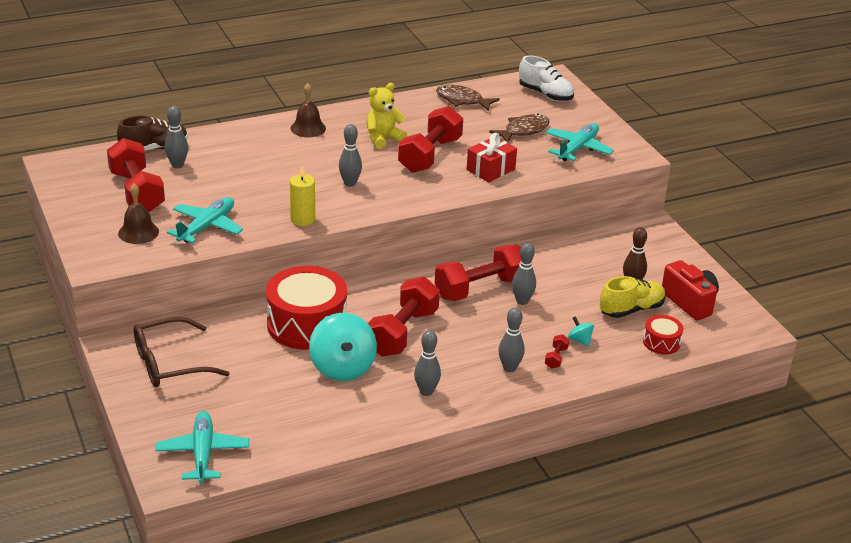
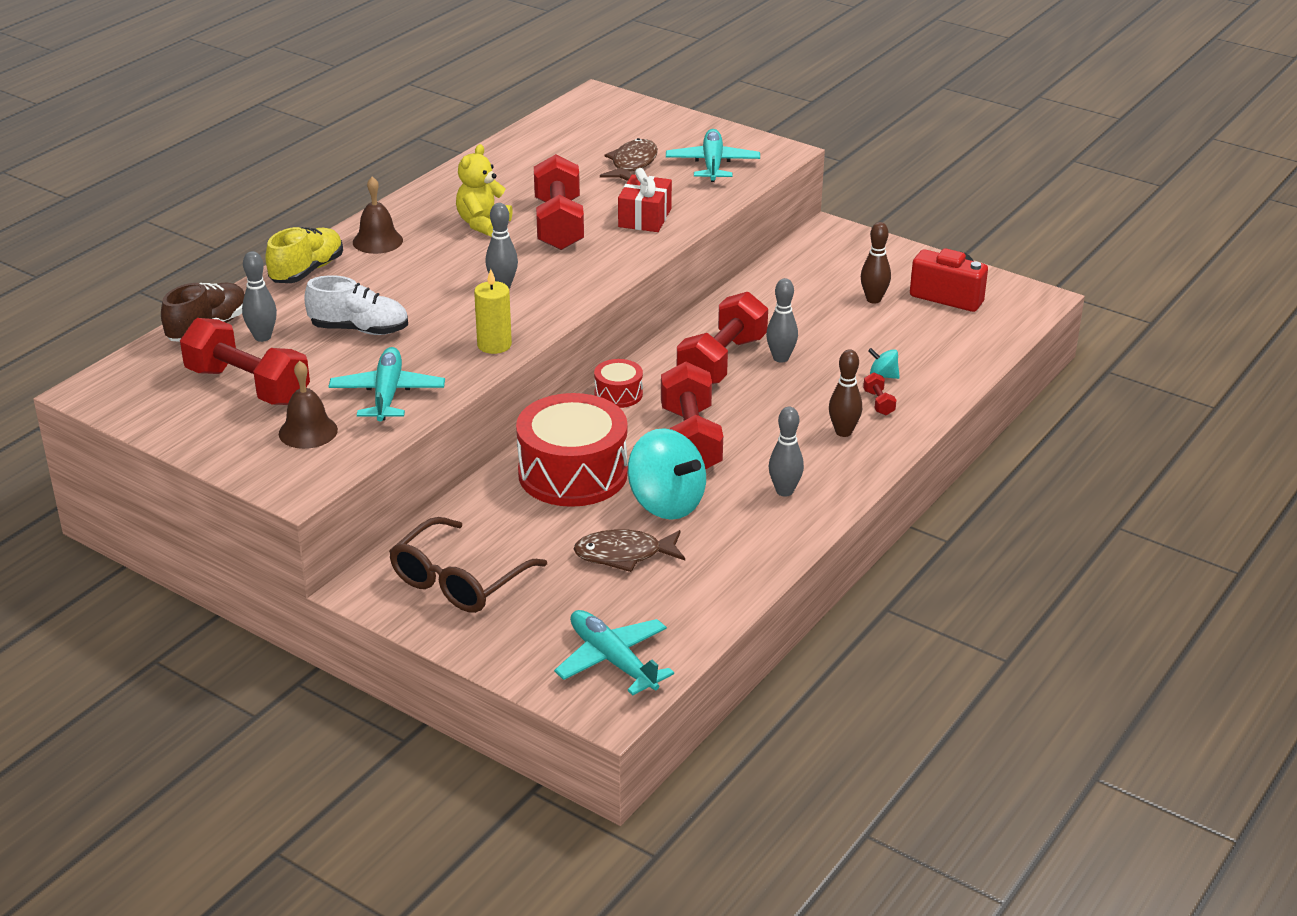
camera: 30 degrees left, 0 degrees up
brown fish [436,85,500,111] -> brown fish moved to [574,529,685,572]
grey bowling pin [498,307,525,372] -> brown bowling pin [829,349,862,437]
white shoe [519,55,574,101] -> white shoe moved to [304,275,408,335]
yellow shoe [600,276,666,318] -> yellow shoe moved to [265,227,343,283]
red drum [643,315,683,354] -> red drum moved to [594,359,643,408]

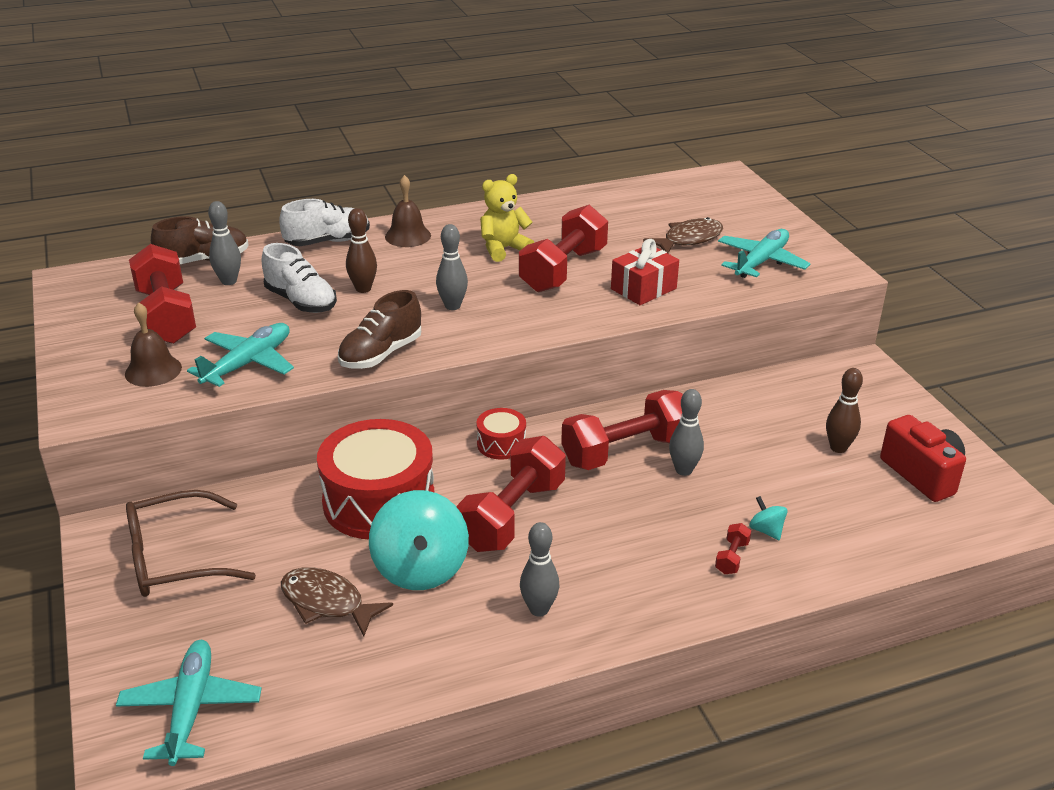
camera: 35 degrees right, 0 degrees up
yellow shoe [265,227,343,283] -> white shoe [279,199,370,246]
yellow candle [474,269,512,354] -> brown shoe [338,290,421,369]
brown bowling pin [829,349,862,437] -> brown bowling pin moved to [346,208,377,293]

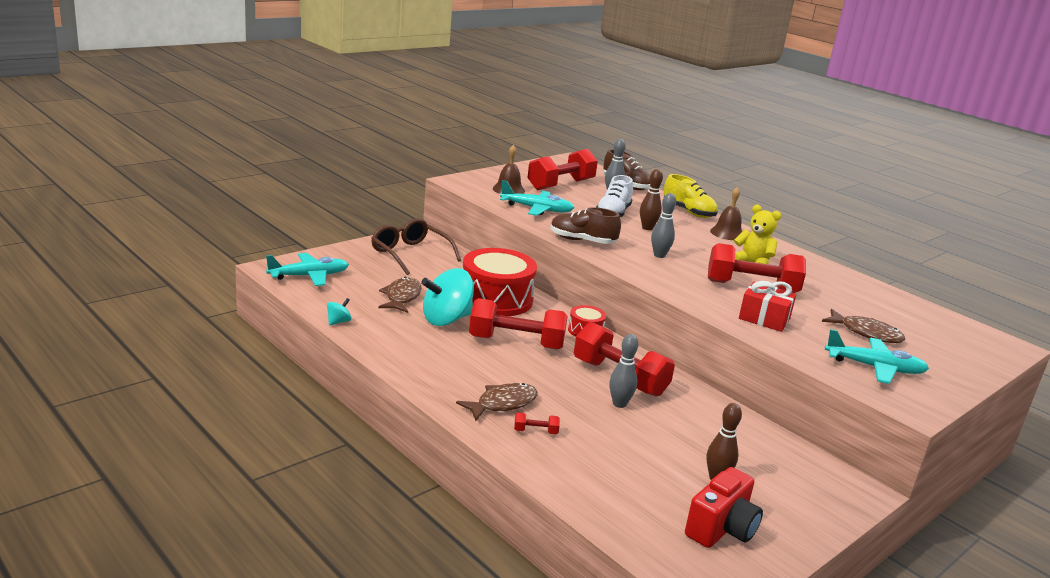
camera: 65 degrees right, 10 degrees down
white shoe [279,199,370,246] -> yellow shoe [664,174,718,218]
grey bowling pin [520,522,559,617] -> none
turquoise spinning top [749,496,788,541] -> turquoise spinning top moved to [327,298,352,326]
none -> brown fish [456,383,538,421]

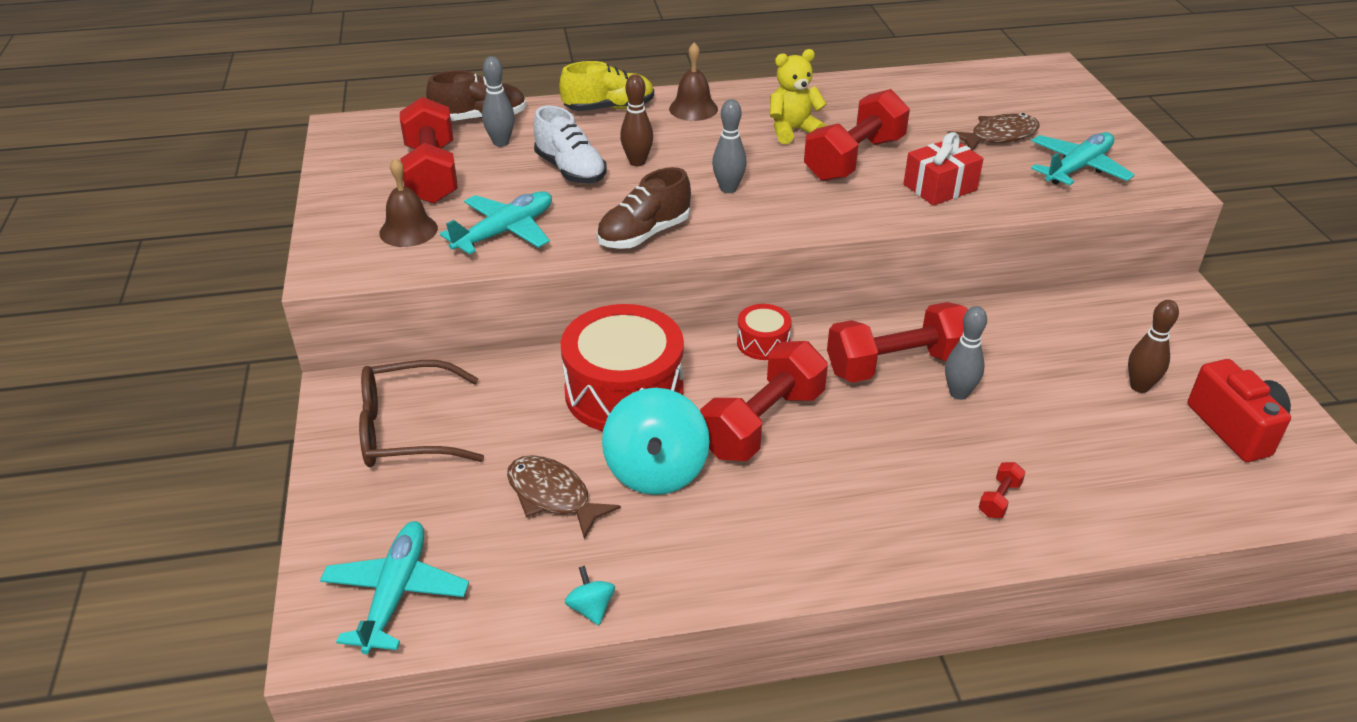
camera: 55 degrees left, 15 degrees up
brown fish [456,383,538,421] -> none

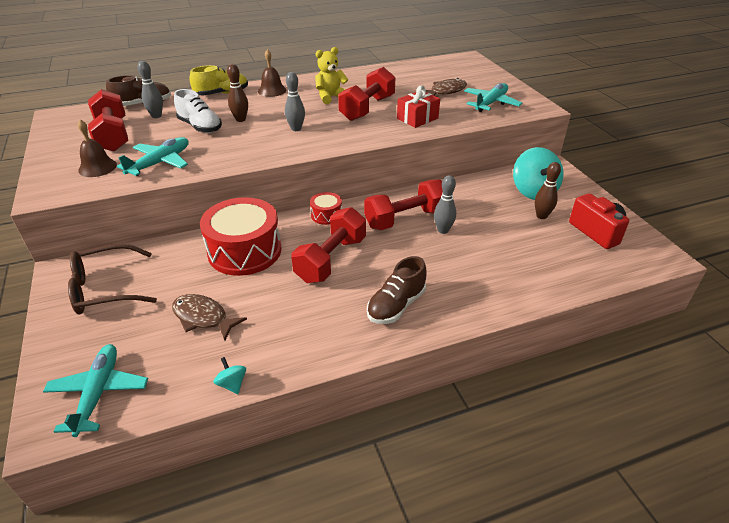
camera: 10 degrees left, 0 degrees up
brown shoe [596,167,691,249] -> brown shoe moved to [367,256,426,324]
turquoise spinning top [602,388,710,495] -> turquoise spinning top moved to [513,147,563,200]
red dumbbell [979,462,1025,518] -> none

